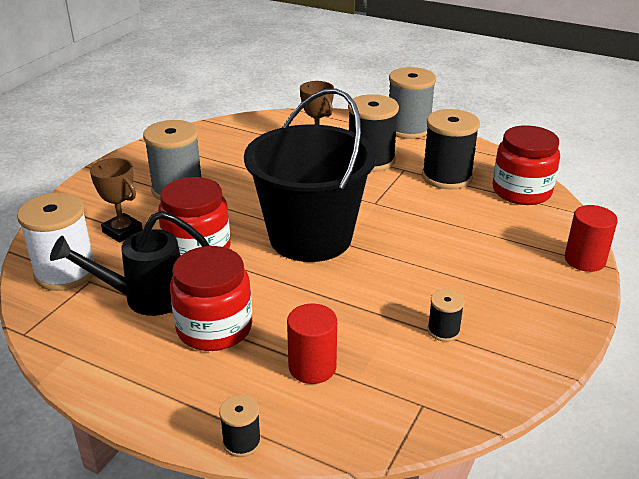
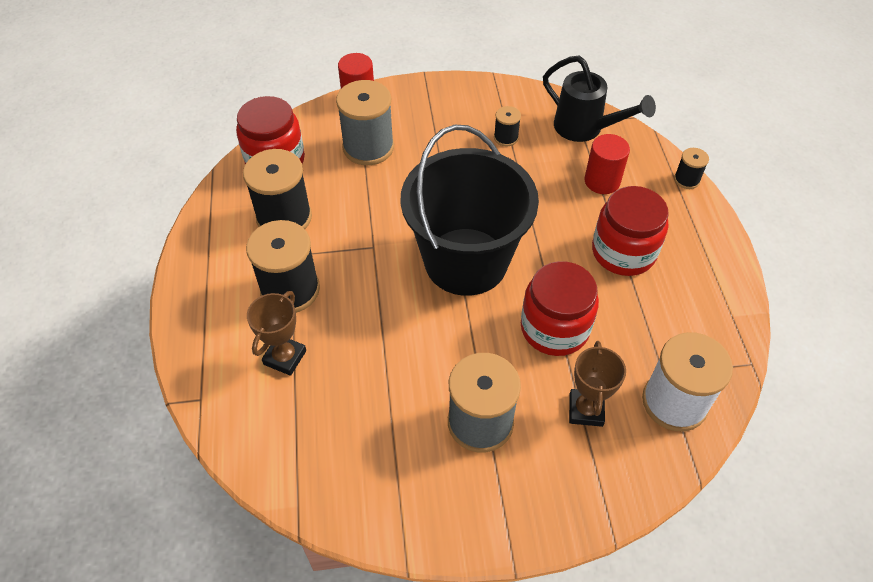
camera: 125 degrees left, 20 degrees up
black watering can [50,211,210,316] -> black watering can moved to [543,56,656,142]
grey spool [389,67,436,139] -> grey spool moved to [336,80,394,165]

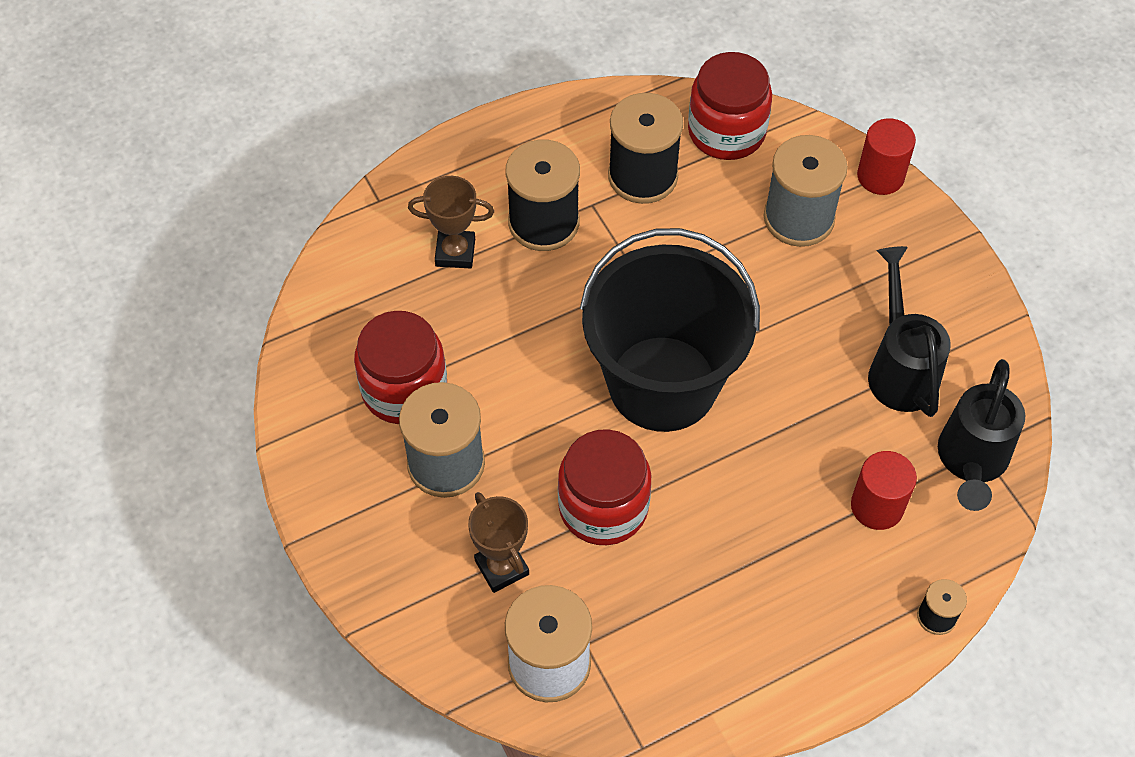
camera: 70 degrees right, 5 degrees up
black spool [494,106,521,146] -> black watering can [868,246,951,417]
brown trophy [569,341,626,427] -> brown trophy turned 75 degrees clockwise [468,492,529,593]
red jar [592,186,669,276] -> red jar moved to [354,311,447,424]

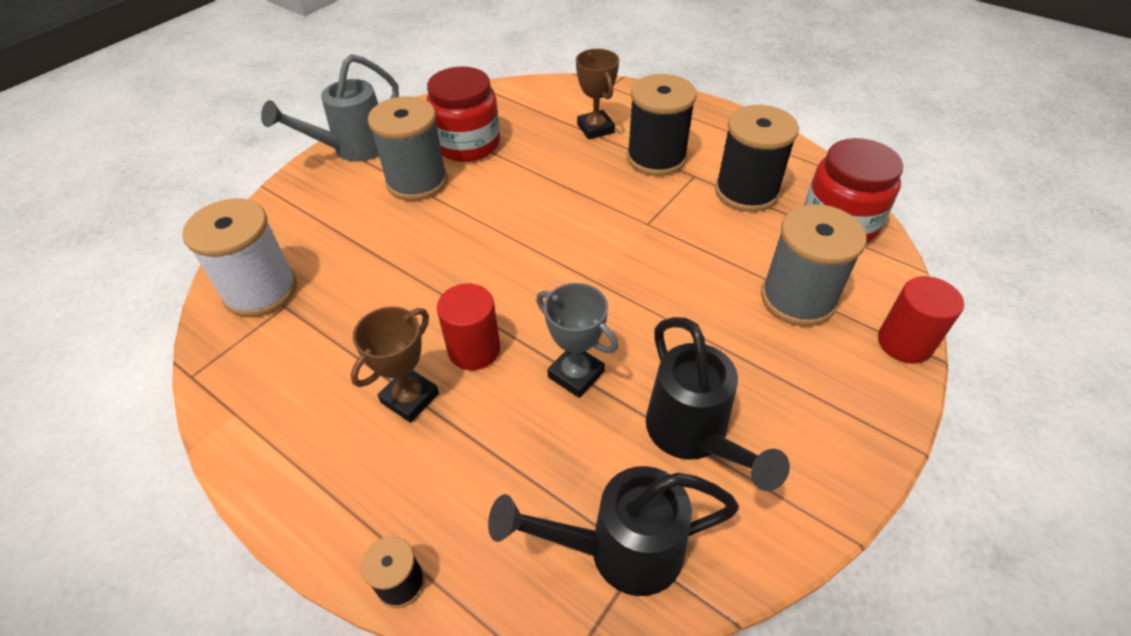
camera: 65 degrees right, 10 degrees down
brown trophy [468,492,529,593] -> brown trophy moved to [351,307,439,423]
red jar [558,429,651,545] -> none
black bucket [580,228,760,432] -> none
red cylinder [851,451,917,530] -> red cylinder moved to [437,284,500,370]
black watering can [868,246,951,417] -> black watering can turned 105 degrees clockwise [646,317,790,491]
none -> grey watering can [261,54,399,161]
none -> grey trophy [536,283,618,398]

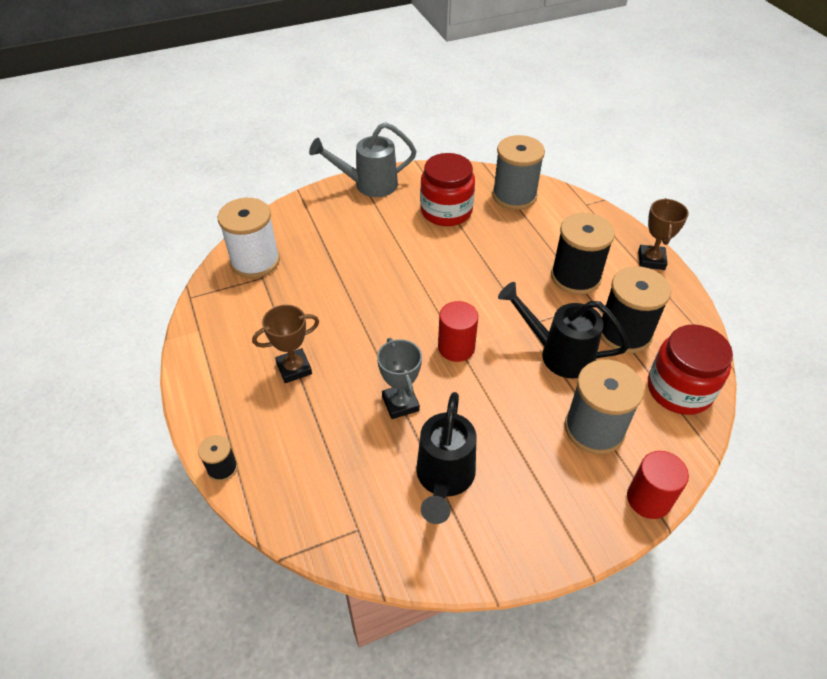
camera: 30 degrees right, 0 degrees up
grey spool [368,96,448,201] -> grey spool moved to [492,135,545,210]
red cylinder [437,284,500,370] -> red cylinder moved to [438,301,478,362]
black watering can [488,466,739,596] -> black watering can moved to [498,282,630,378]
brown trophy [576,49,619,139] -> brown trophy moved to [638,198,689,270]

